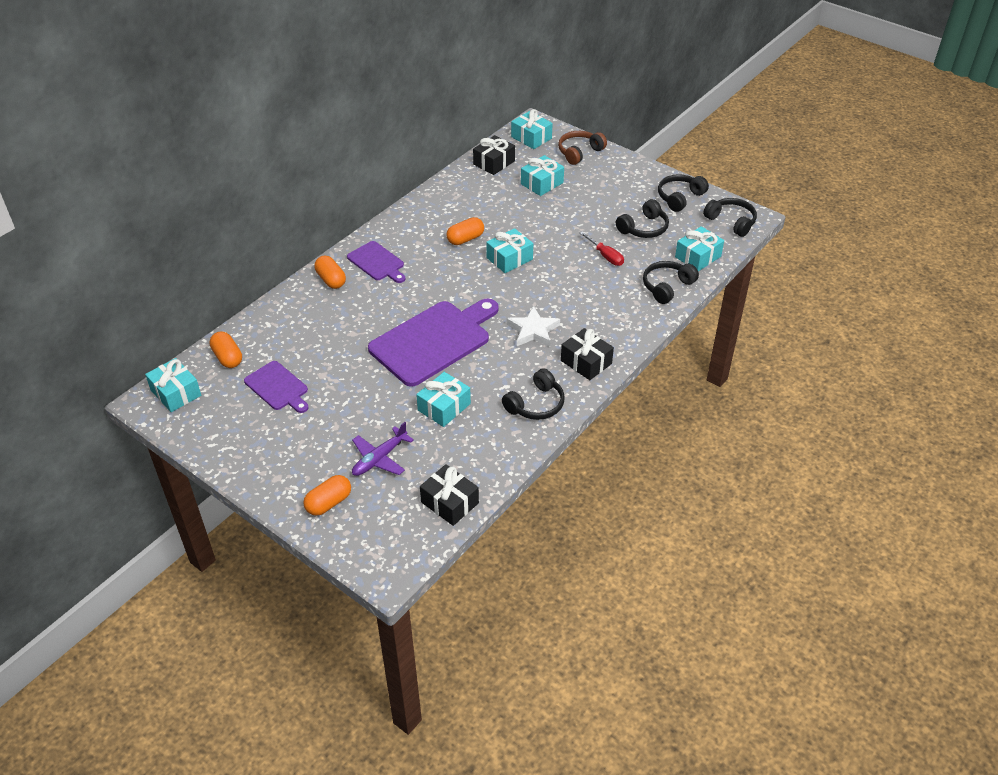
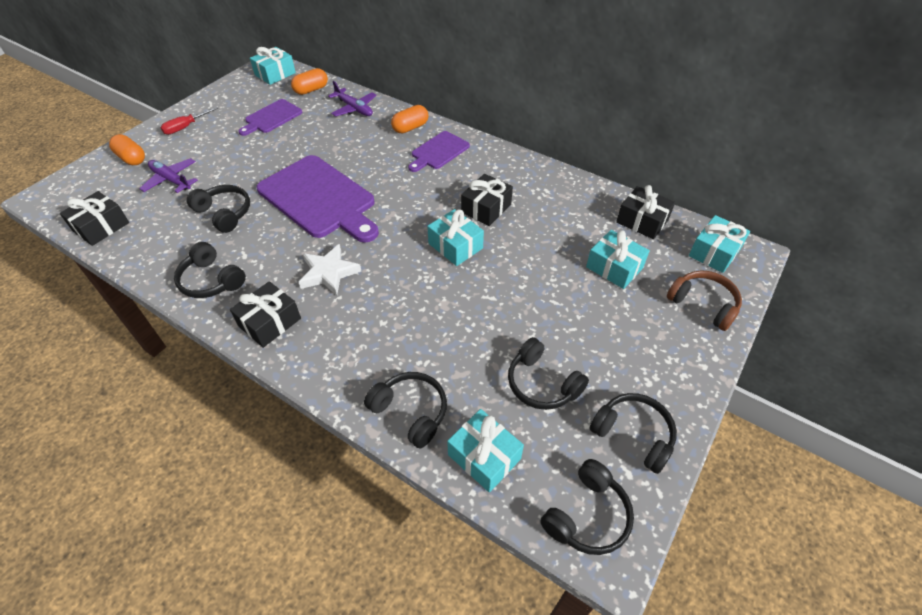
camera: 85 degrees right, 5 degrees up
turquoise gift [416,372,471,427] -> black headphones [187,185,250,233]
orange capsule [446,217,484,245] -> black gift [461,174,513,226]
red screwdriver [580,232,624,266] -> red screwdriver moved to [160,107,218,135]
none -> purple plane [328,81,376,117]

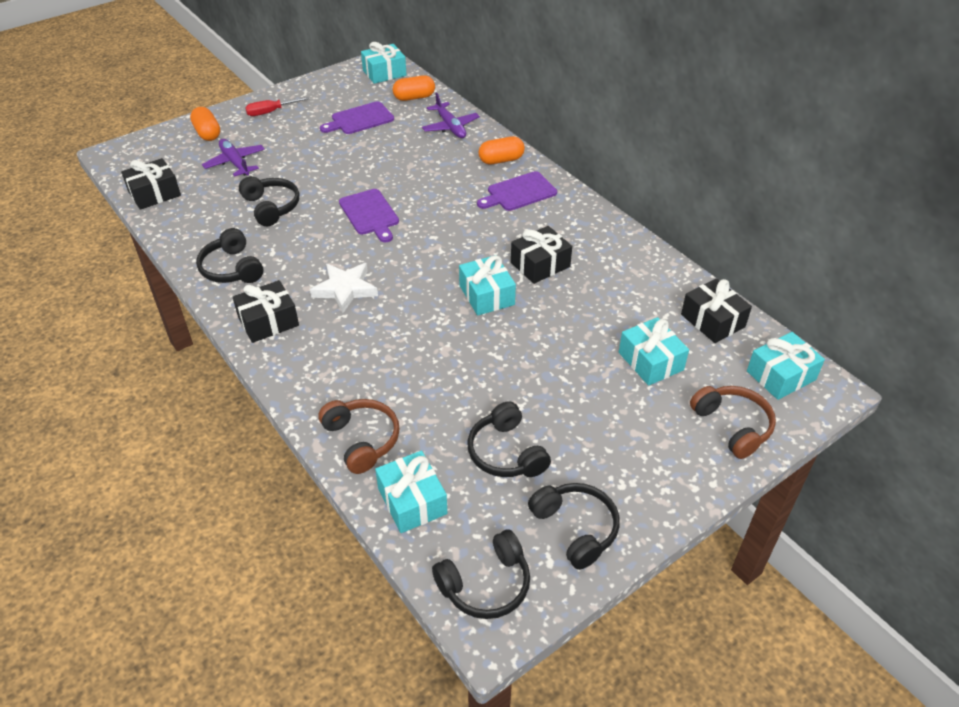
camera: 20 degrees right, 5 degrees down
purple cutting board [257,155,379,243] -> purple cutting board [339,189,399,243], size x0.53
black headphones [364,372,447,449] -> brown headphones [318,399,400,474]

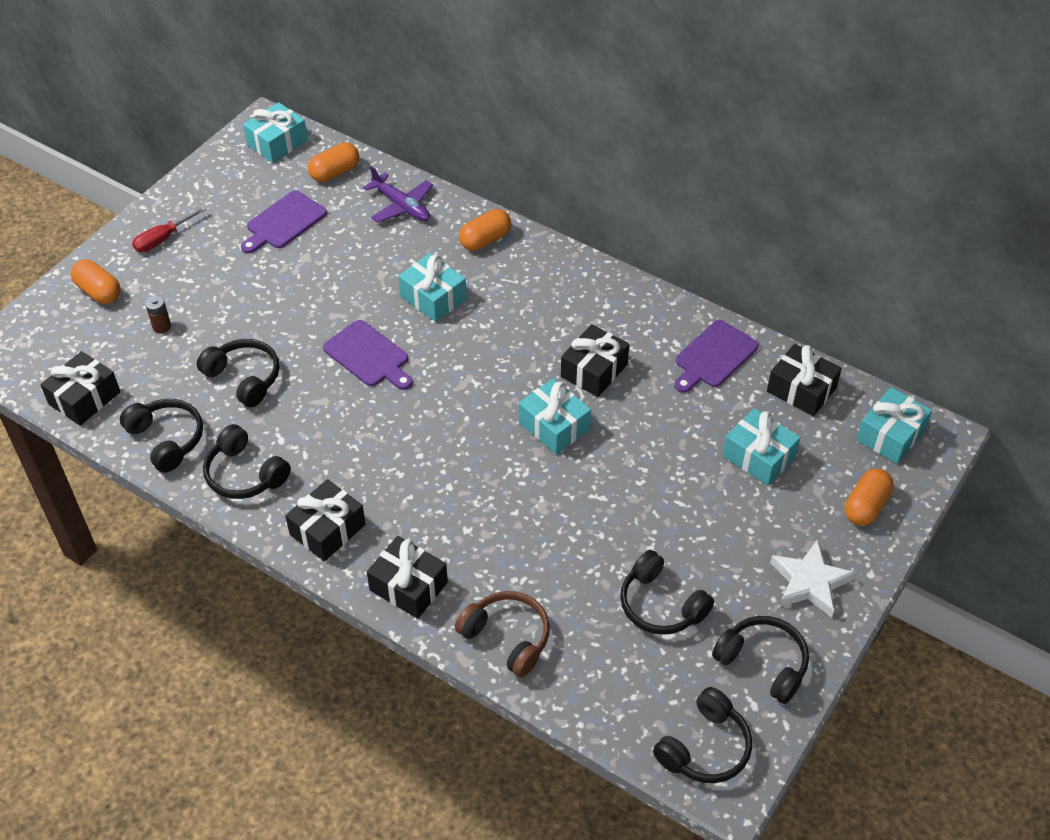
camera: 20 degrees left, 5 degrees up
purple plane [202,139,265,177] -> brown battery [145,296,171,334]
white star [310,263,378,313] -> white star moved to [770,539,856,618]
turquoise gift [375,451,447,533] -> turquoise gift moved to [398,253,467,322]
purple cutting board [477,171,557,211] -> purple cutting board moved to [674,320,759,393]
brown headphones [690,386,776,459] -> orange capsule [845,468,894,526]
none -> black headphones [120,399,203,472]
none -> black gift [367,536,448,619]

